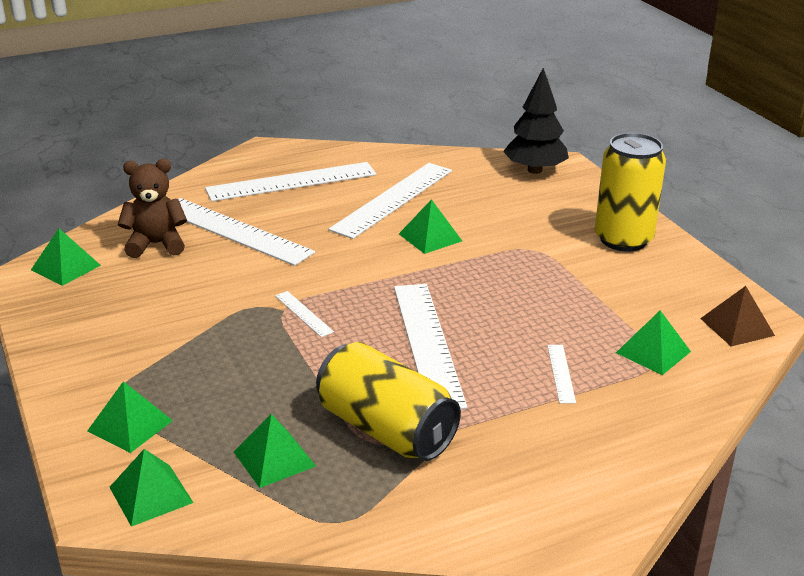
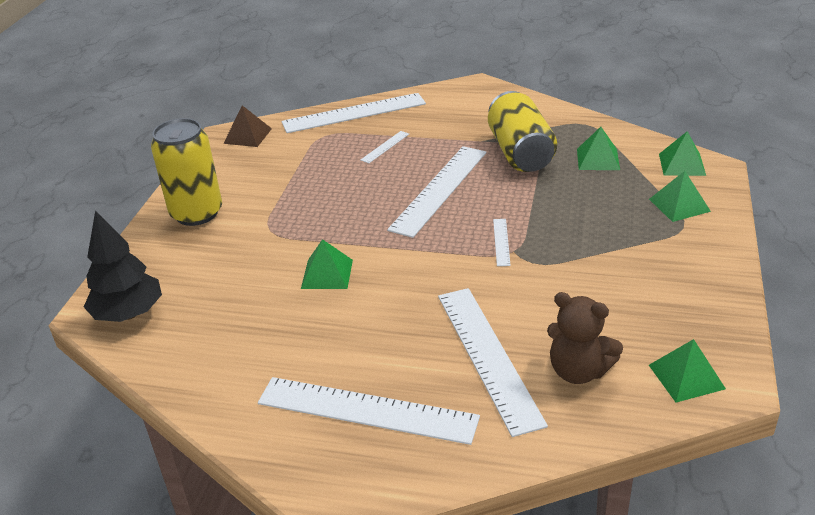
camera: 140 degrees left, 5 degrees up
white ruler [329,163,452,239] -> white ruler moved to [281,93,426,133]
green pyramid [616,310,691,375] -> none

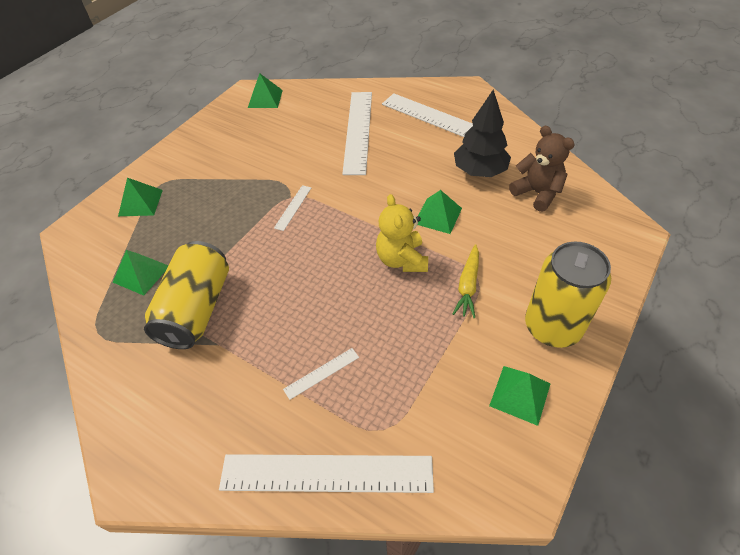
camera: 160 degrees left, 15 degrees up
black tree [84,210,162,322] -> black tree moved to [454,89,511,177]
brown pyramid [223,105,272,147] -> none
white ruler [387,146,486,238] -> none
brown teddy bear [547,292,623,384] -> brown teddy bear moved to [509,126,575,212]
green pyramid [659,131,706,176] -> green pyramid moved to [489,366,550,426]
none -> yellow teddy bear [376,194,428,272]
none -> yellow carrot [453,244,479,318]

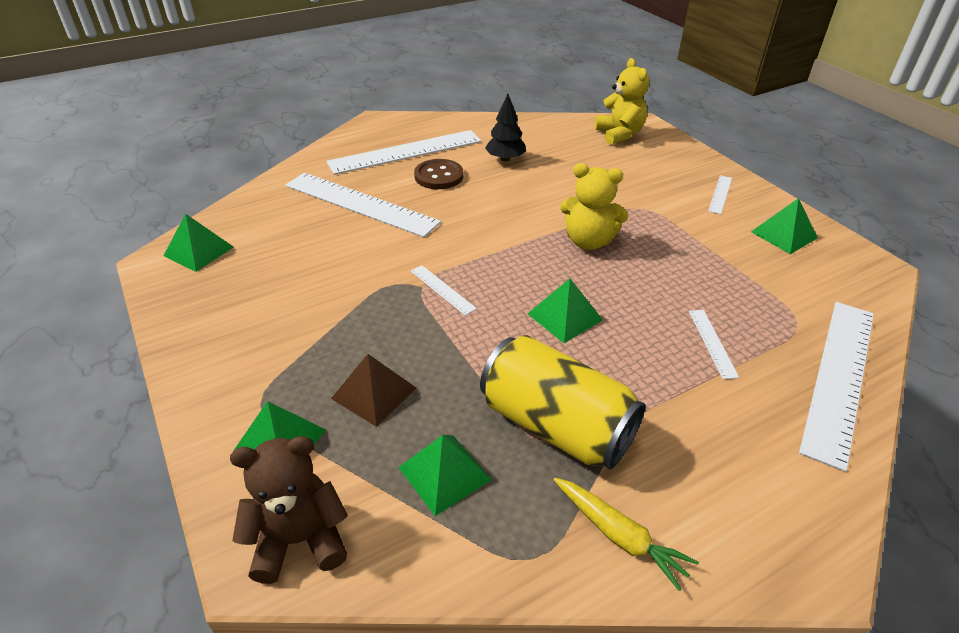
camera: 65 degrees left, 10 degrees down
green pyramid [418,190,462,234] -> green pyramid moved to [528,278,603,343]
yellow carrot [453,244,479,318] -> yellow carrot moved to [554,478,699,591]
black tree [454,89,511,177] -> black tree [485,94,526,162], size x0.67
brown teddy bear [509,126,575,212] -> brown teddy bear moved to [230,436,348,584]
yellow can [525,241,611,348] -> white ruler [708,175,732,214]
none -> brown pyramid [331,354,416,427]
none -> brown button [414,159,463,189]
none -> yellow teddy bear [595,58,649,145]

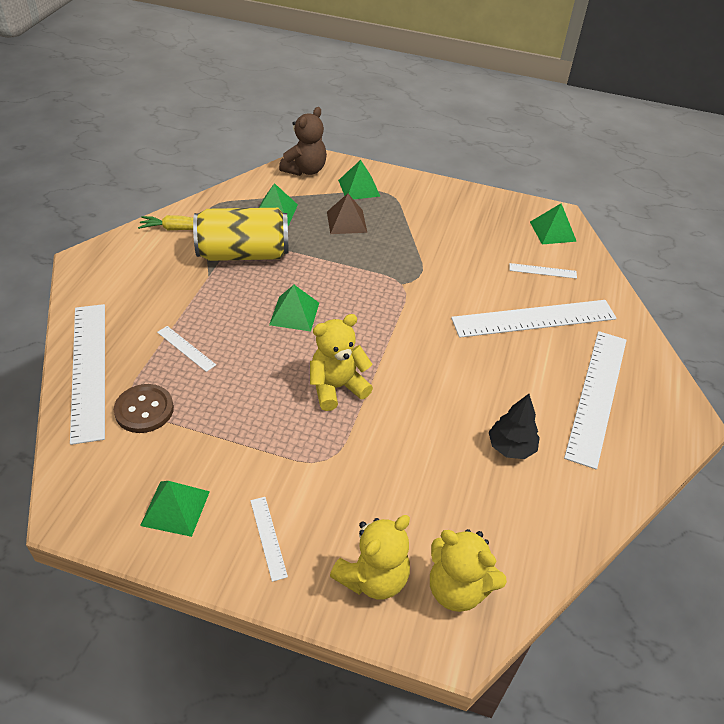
camera: 135 degrees right, 5 degrees up
white ruler [411,265,477,315] -> white ruler moved to [509,263,577,279]
brown button [414,159,463,189] -> brown button moved to [114,384,174,433]
none -> yellow teddy bear [330,515,410,599]

